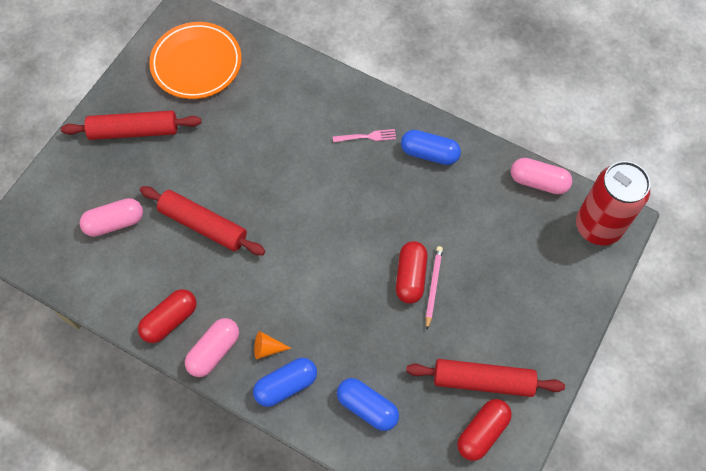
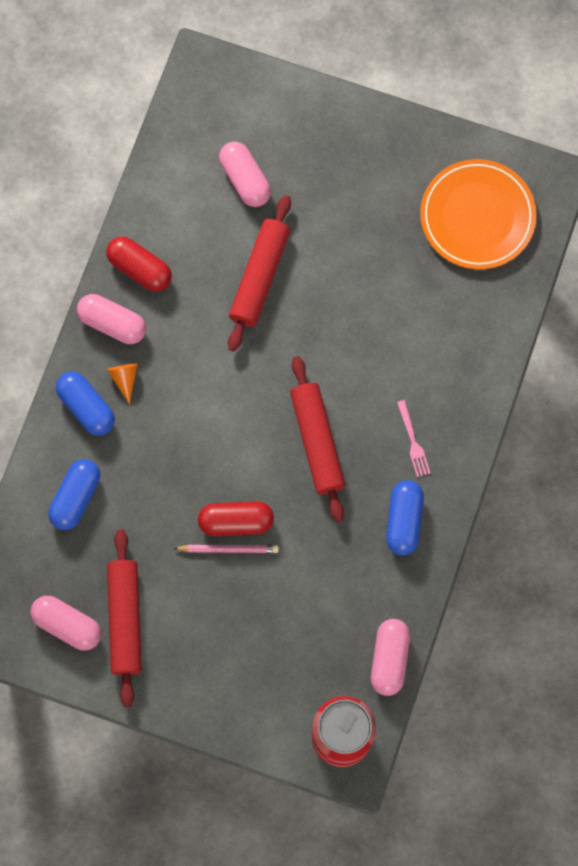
camera: 80 degrees right, 10 degrees up
red rolling pin [61,111,201,140] -> red rolling pin moved to [290,356,345,522]
red capsule [457,399,512,461] -> pink capsule [30,596,101,650]

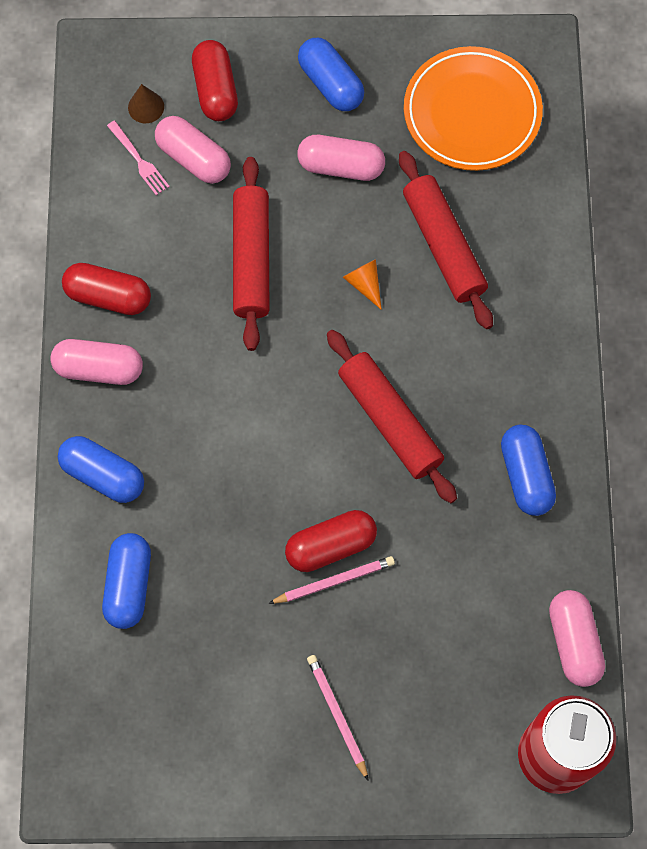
camera: 20 degrees left, 5 degrees down
pink capsule [30,596,101,650] -> pink capsule moved to [297,135,385,181]
orange cone [107,364,138,405] -> orange cone moved to [343,259,382,310]
red rolling pin [107,529,142,707] -> red rolling pin moved to [399,151,493,329]
pink fork [397,400,430,477] -> pink fork moved to [107,121,170,195]
none -> brown cone [128,84,164,123]
none -> red capsule [192,40,238,121]
none -> blue capsule [298,38,364,111]
none -> pink pencil [307,655,369,781]

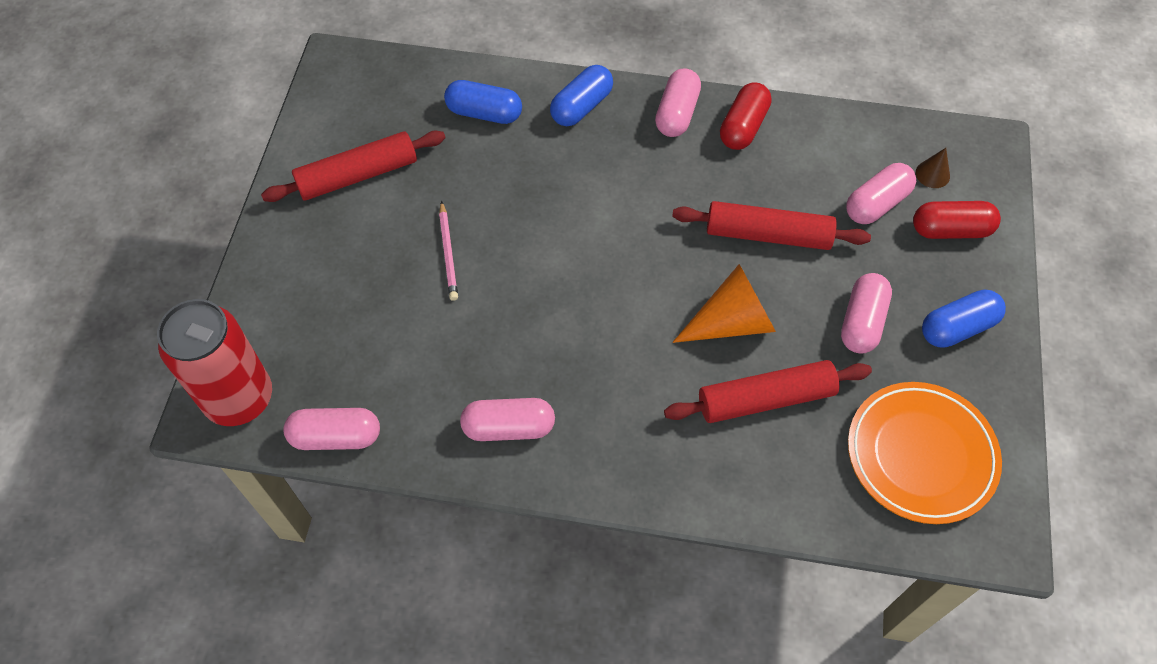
camera: 100 degrees right, 10 degrees down
pink fork [107,121,170,195] -> none
red capsule [285,510,377,572] -> none
pink pencil [307,655,369,781] -> none
red rolling pin [327,330,457,503] -> red rolling pin moved to [261,131,445,202]
orange cone [343,259,382,310] -> orange cone [673,264,776,343], size x2.04
blue capsule [501,425,556,516] -> pink capsule [460,398,555,441]

